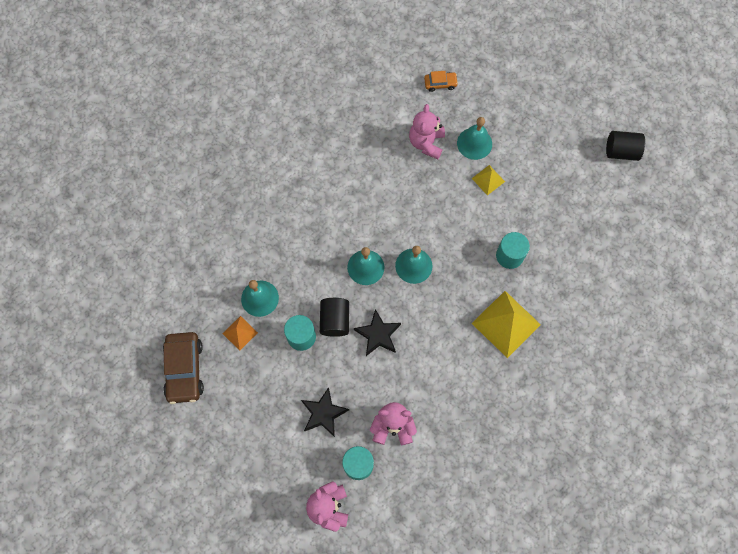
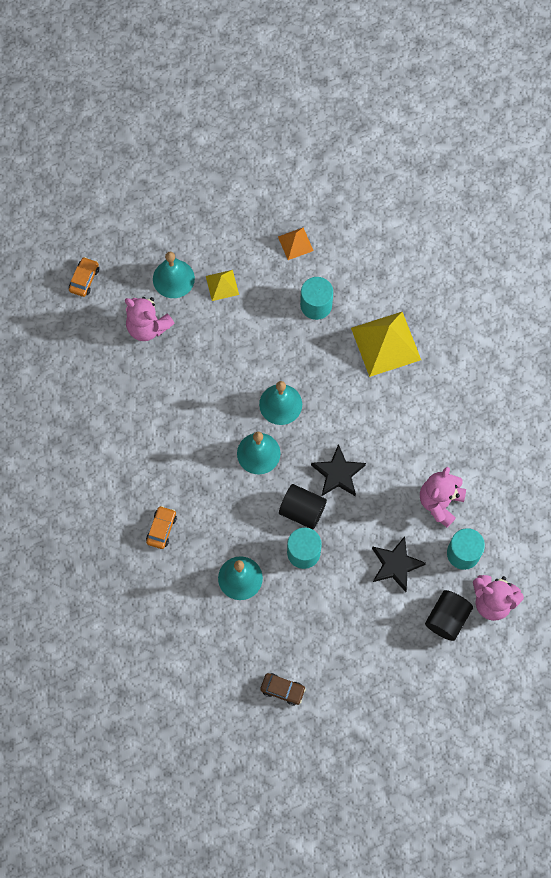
camera: 65 degrees left, 0 degrees up
brown car [163,332,204,404] -> brown car [260,673,306,705], size x0.52
orange pyramid [222,316,258,351] -> orange pyramid moved to [278,227,314,260]
black cylinder [606,131,645,161] -> black cylinder moved to [425,590,473,641]
none -> orange car [146,506,177,549]

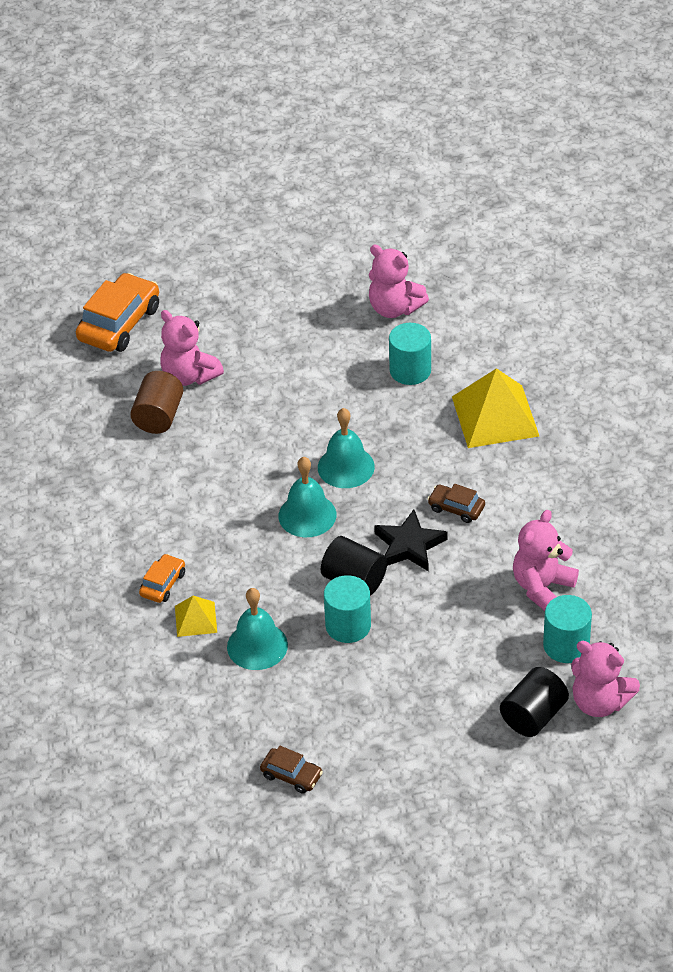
camera: 10 degrees right, 25 degrees down
orange car [69,257,99,297] -> orange car [76,273,159,352], size x1.92
turquoise bell [153,252,195,298] -> none
yellow pyramid [206,270,239,301] -> yellow pyramid moved to [175,596,217,637]
orange pyramid [278,227,314,260] -> pink teddy bear [369,245,429,318]
black star [372,536,426,592] -> none
none -> brown cylinder [130,371,183,434]
none -> brown car [428,484,485,523]

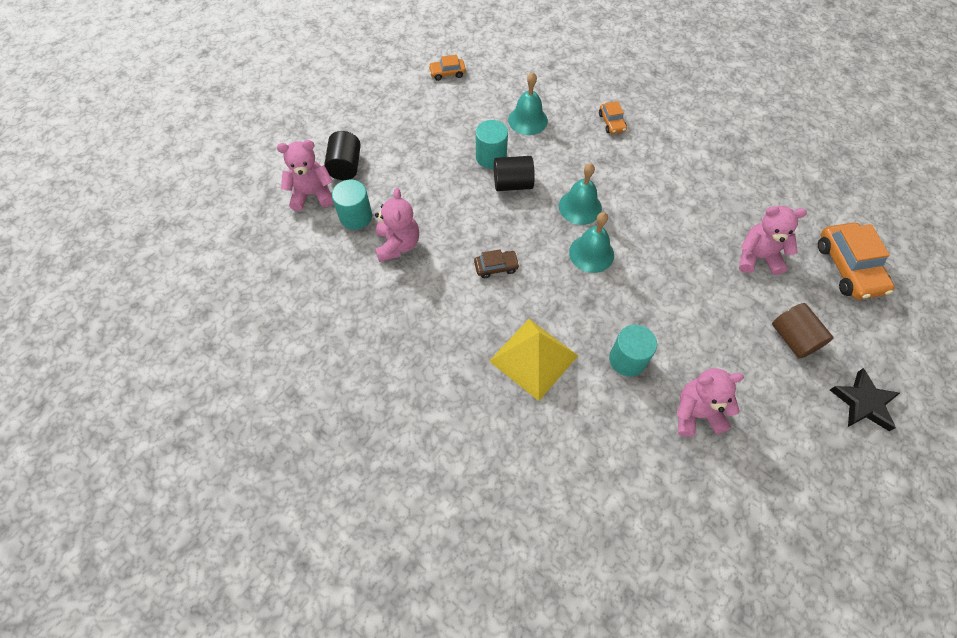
camera: 140 degrees right, 15 degrees up
brown cylinder [130,371,183,434] -> brown cylinder moved to [772,303,834,359]
yellow pyramid [175,596,217,637] -> none
brown car [260,746,323,794] -> orange car [429,55,466,81]
black star [374,510,447,571] -> black star moved to [830,368,900,431]

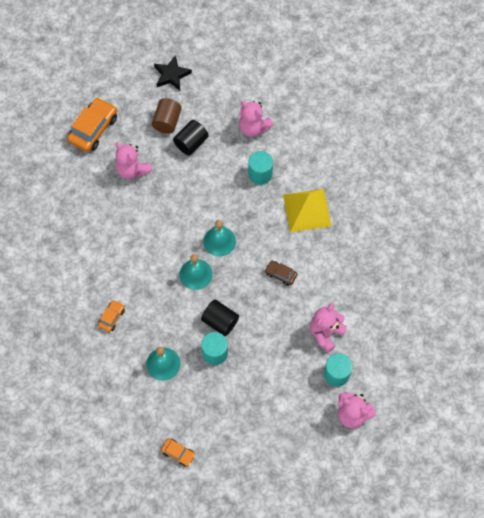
camera: 140 degrees left, 5 degrees up
black cylinder [324,131,361,180] -> black cylinder moved to [173,120,208,155]

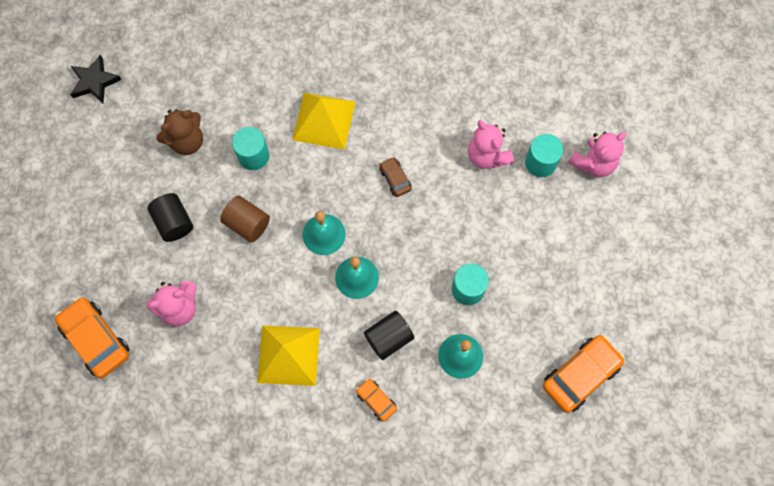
camera: 70 degrees left, 5 degrees up
brown cylinder [152,98,182,134] -> brown cylinder moved to [220,195,270,243]
black star [154,55,192,91] -> black star moved to [70,55,122,104]
orange car [161,438,196,467] -> orange car [543,335,624,413], size x1.92
black cylinder [201,299,239,336] -> black cylinder moved to [364,311,414,360]
pink teddy bear [239,101,274,137] -> brown teddy bear [157,109,203,155]
brown car [265,260,297,286] -> brown car turned 105 degrees clockwise [380,157,412,197]
none -> yellow pyramid [257,326,320,386]

